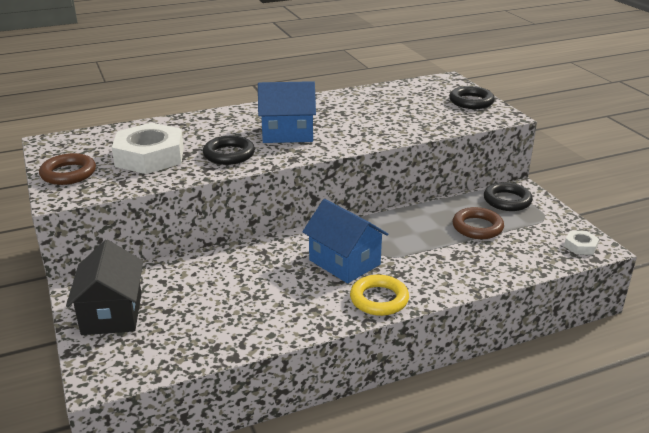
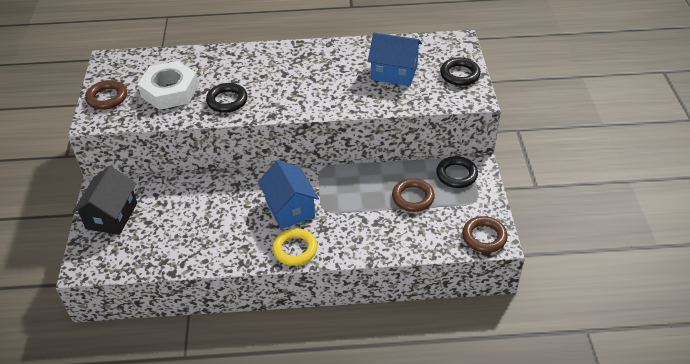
camera: 20 degrees right, 15 degrees up
blue house [258,81,316,143] -> blue house moved to [368,33,422,86]
white nut [564,231,599,255] -> brown ring [462,216,507,253]

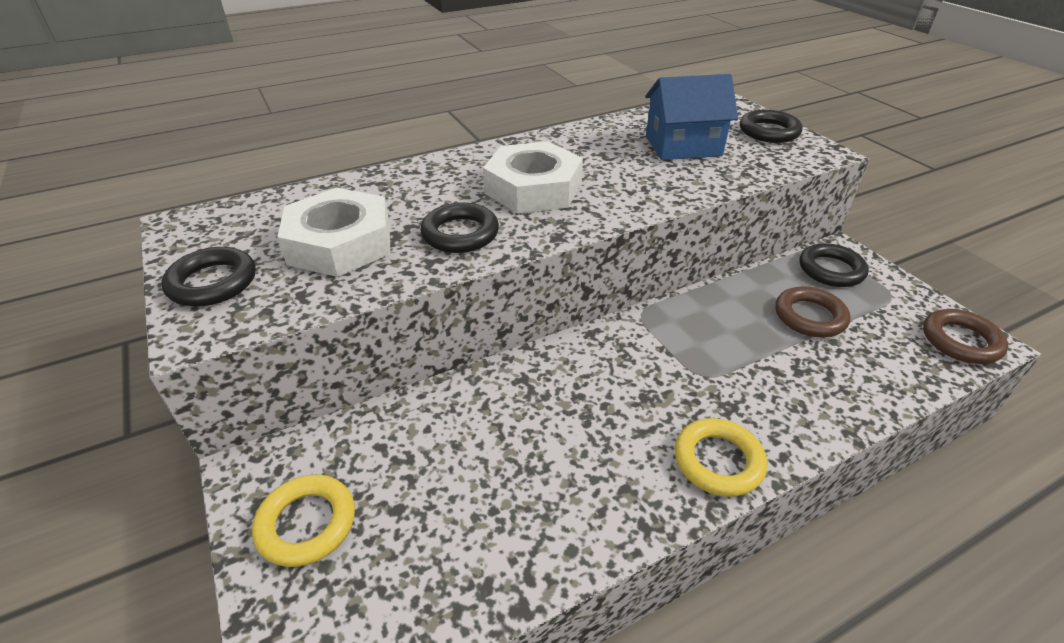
camera: 25 degrees left, 5 degrees down
black house [73,166,137,235] -> yellow ring [252,475,355,567]
brown ring [85,80,127,110] -> black ring [161,247,256,307]
blue house [258,160,319,229] -> none
none -> white nut [483,141,583,213]

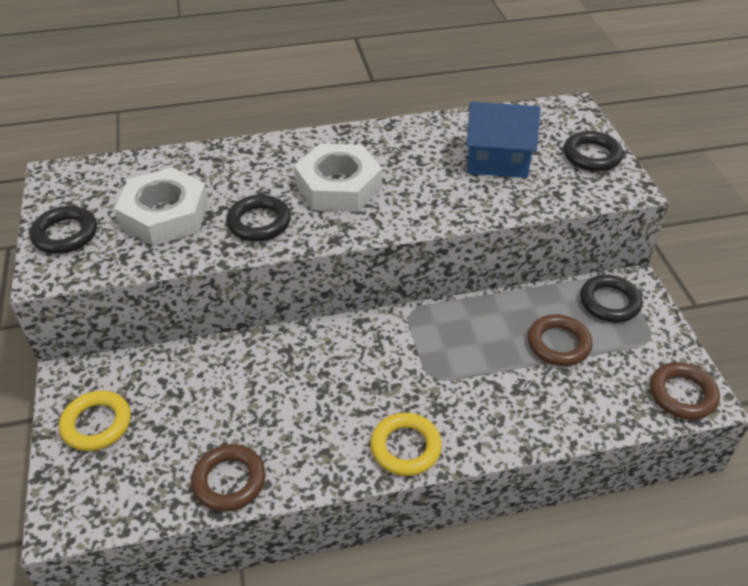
camera: 15 degrees right, 5 degrees up
none -> brown ring [191,444,265,512]

